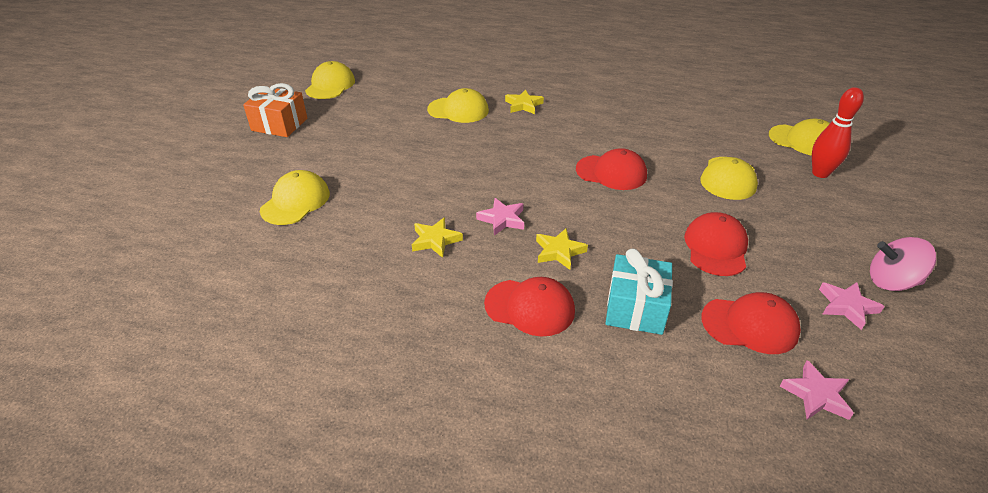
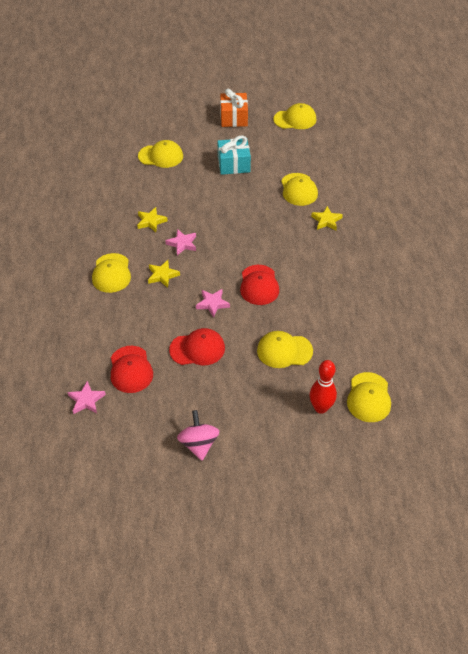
camera: 70 degrees right, 10 degrees up
red cap [484,277,575,337] -> yellow cap [92,253,131,293]
turquoise gift [605,249,673,335] -> turquoise gift moved to [218,136,251,175]
pink star [819,282,885,330] -> pink star moved to [196,289,230,318]

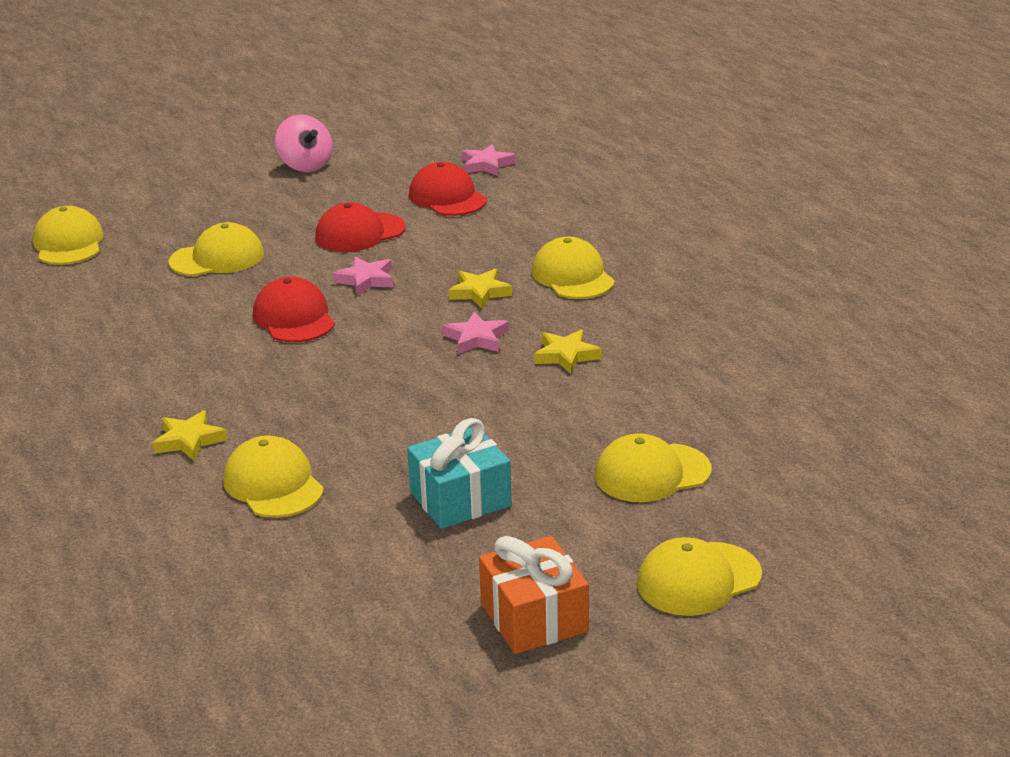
camera: 160 degrees right, 20 degrees down
yellow cap [274,103,316,129] -> yellow cap moved to [637,537,762,616]
red bowling pin [310,360,337,414] -> none

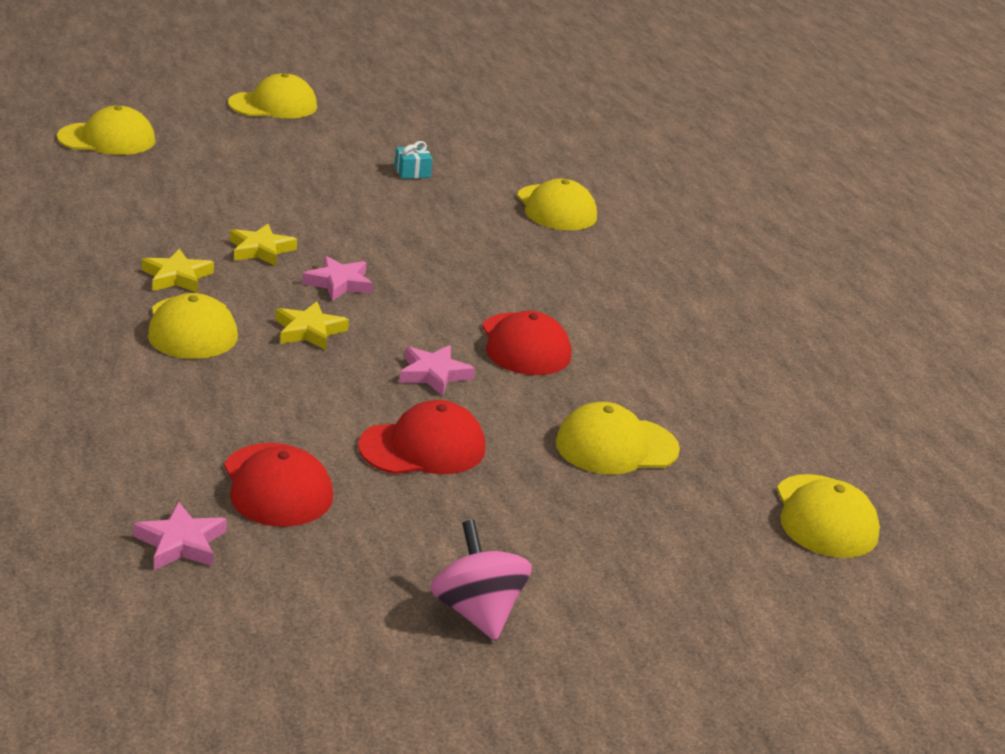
camera: 175 degrees left, 0 degrees up
yellow star [153,410,227,461] -> yellow star moved to [142,249,214,293]
turquoise gift [407,418,512,529] -> turquoise gift [394,141,433,179], size x0.50
orange gift [479,536,589,654] -> none
yellow cap [595,433,712,502] -> yellow cap moved to [57,106,156,155]

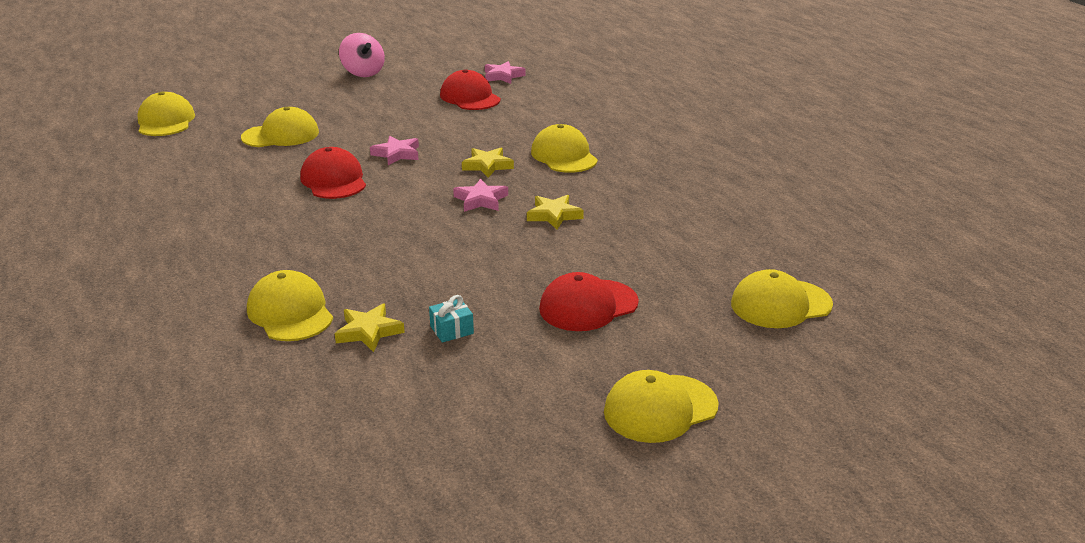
camera: 175 degrees right, 0 degrees up
yellow star [142,249,214,293] -> yellow star moved to [335,303,405,352]
red cap [358,400,485,474] -> red cap moved to [539,272,639,331]

